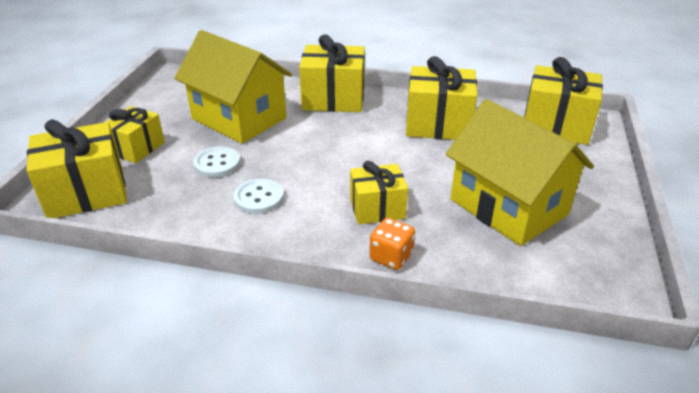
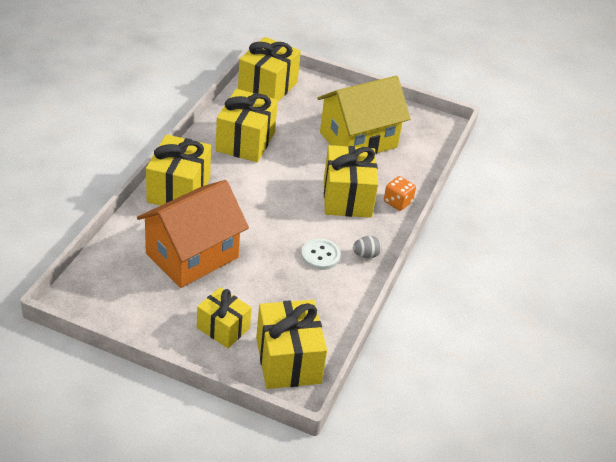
camera: 85 degrees left, 5 degrees up
yellow house [175,30,292,144] -> orange house [137,180,249,288]
white button [193,147,240,177] -> none
yellow gift [350,161,408,224] -> yellow gift [324,145,378,218], size x1.57
none -> grey egg [353,236,382,258]

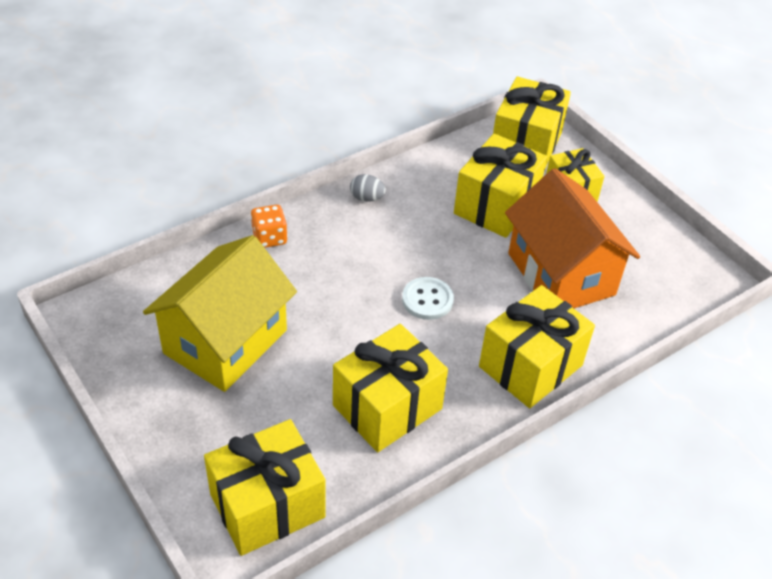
camera: 145 degrees left, 5 degrees up
orange house [137,180,249,288] -> orange house turned 75 degrees clockwise [505,168,640,308]
white button [301,239,341,270] -> white button moved to [402,277,454,320]
yellow house [317,76,410,154] -> yellow house turned 60 degrees counterclockwise [143,235,297,392]
yellow gift [324,145,378,218] -> yellow gift moved to [454,133,547,238]

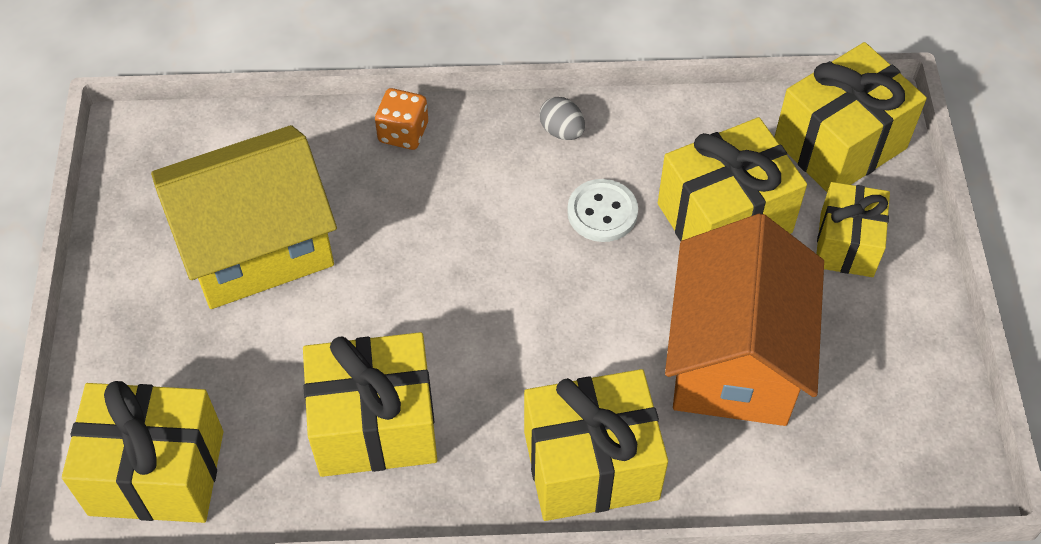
camera: 35 degrees right, 10 degrees up
white button [402,277,454,320] -> white button moved to [567,179,638,242]

